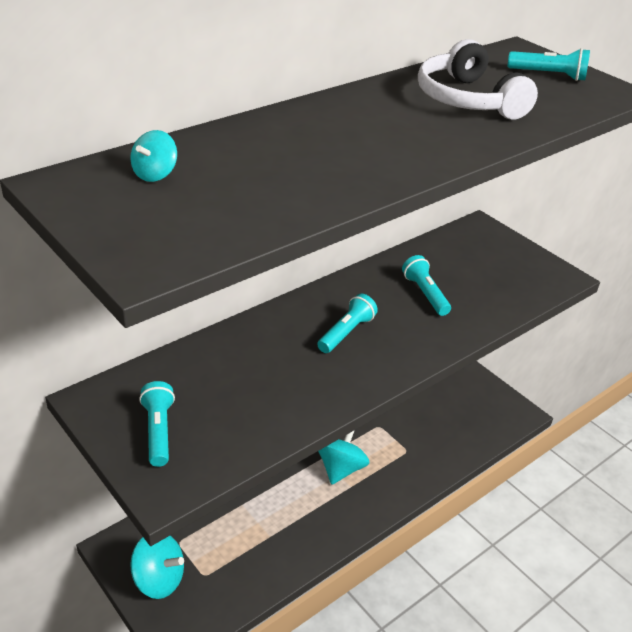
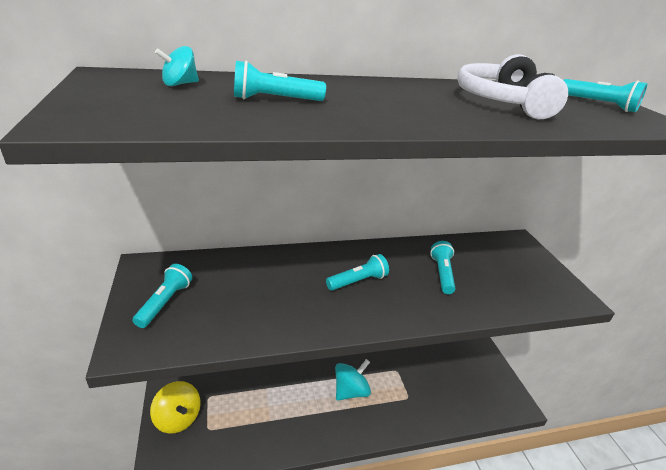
camera: 25 degrees right, 5 degrees down
turquoise spinning top [130,536,184,599] -> yellow spinning top [150,381,201,434]
none -> turquoise flashlight [234,61,326,101]

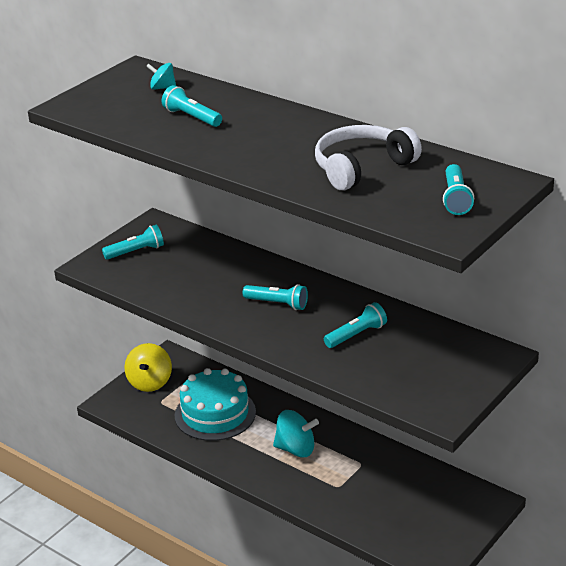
camera: 55 degrees right, 0 degrees up
none -> turquoise cake [175,368,256,441]

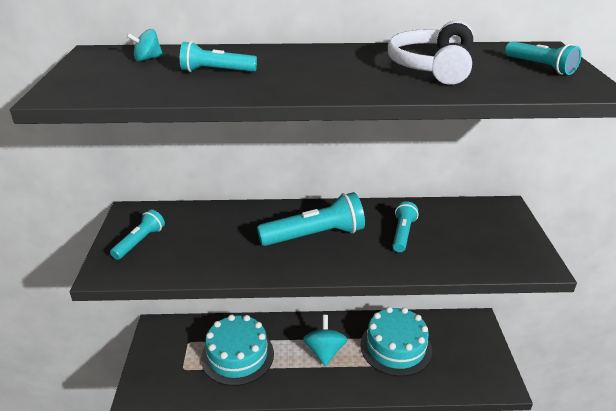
camera: 40 degrees left, 0 degrees up
yellow spinning top [124,343,172,392] -> none
turquoise flashlight [243,284,308,310] -> turquoise flashlight [257,192,365,246], size x1.72
turquoise spinning top [273,410,319,457] -> turquoise spinning top turned 60 degrees counterclockwise [303,315,348,366]
none -> turquoise cake [360,307,432,376]

